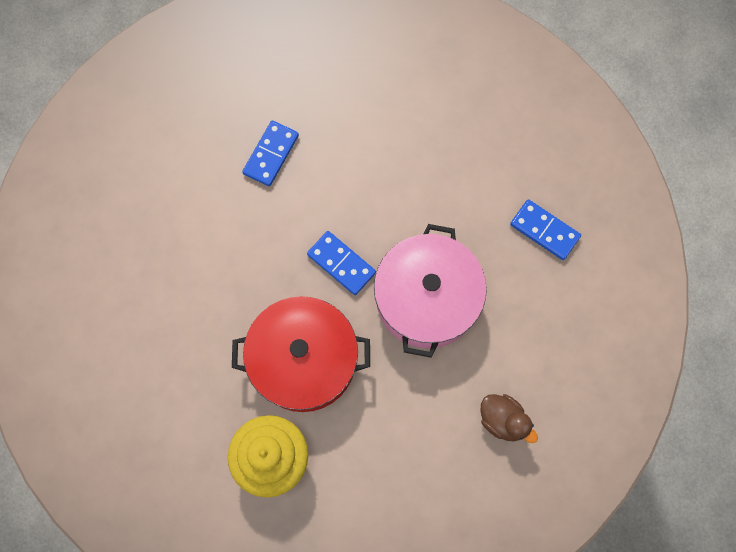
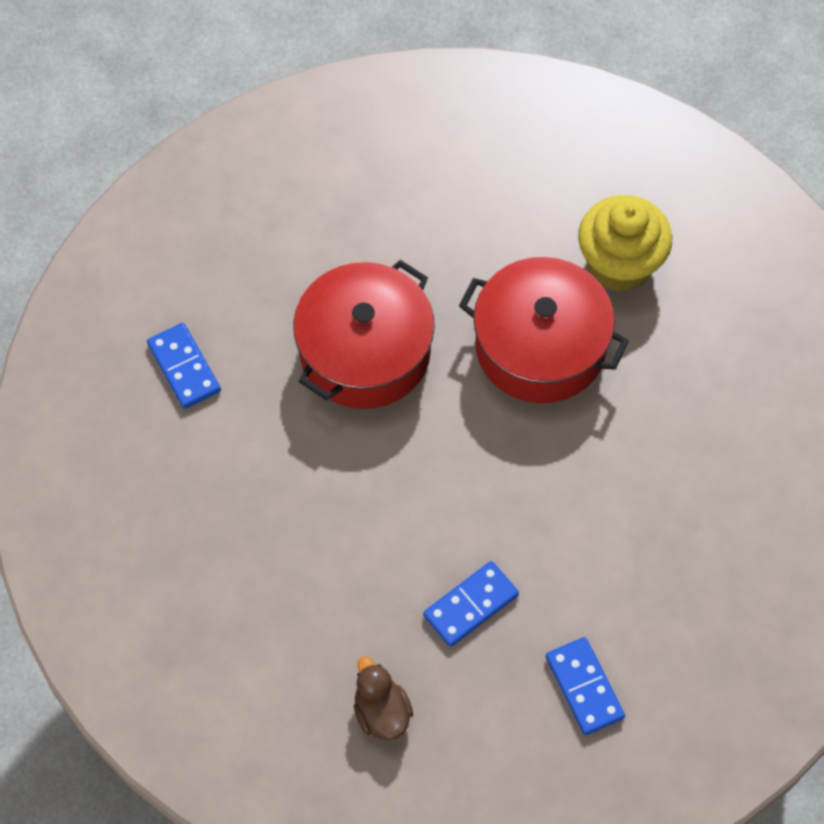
camera: 155 degrees left, 10 degrees down
blue domino [307,231,376,295] -> blue domino moved to [546,637,625,735]
pink pot [374,224,487,358] -> red pot [293,260,435,409]
brown duck [480,394,538,443] -> brown duck moved to [354,656,413,740]

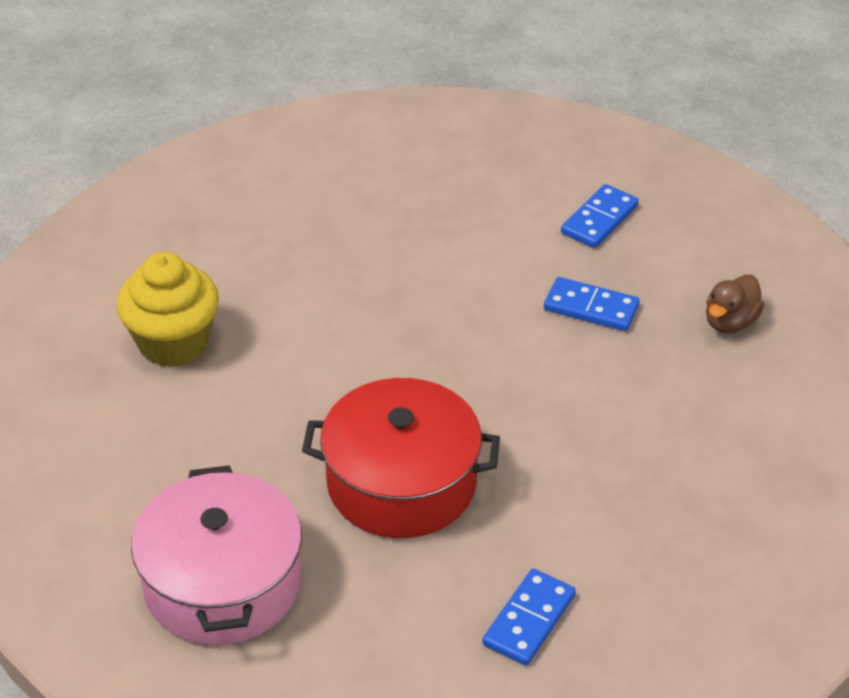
camera: 120 degrees left, 20 degrees down
red pot [459,257,629,403] -> none
none -> pink pot [131,465,302,645]

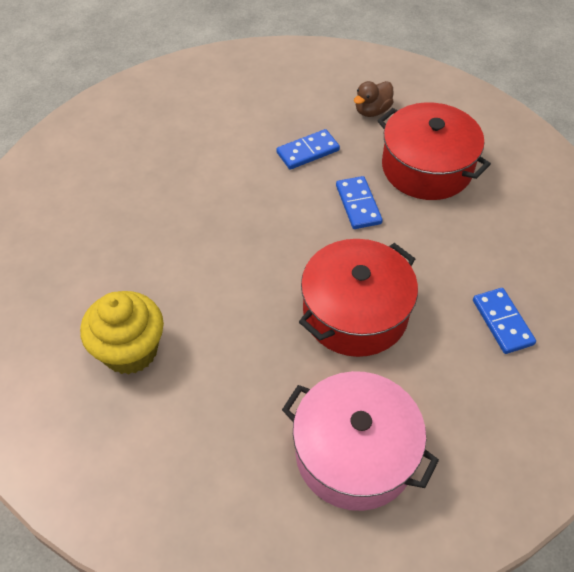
camera: 50 degrees left, 10 degrees up
blue domino [561,184,639,248] -> blue domino moved to [336,176,383,229]
brown duck [706,275,765,333] -> brown duck turned 60 degrees clockwise [354,81,394,117]
none -> red pot [378,102,491,200]

